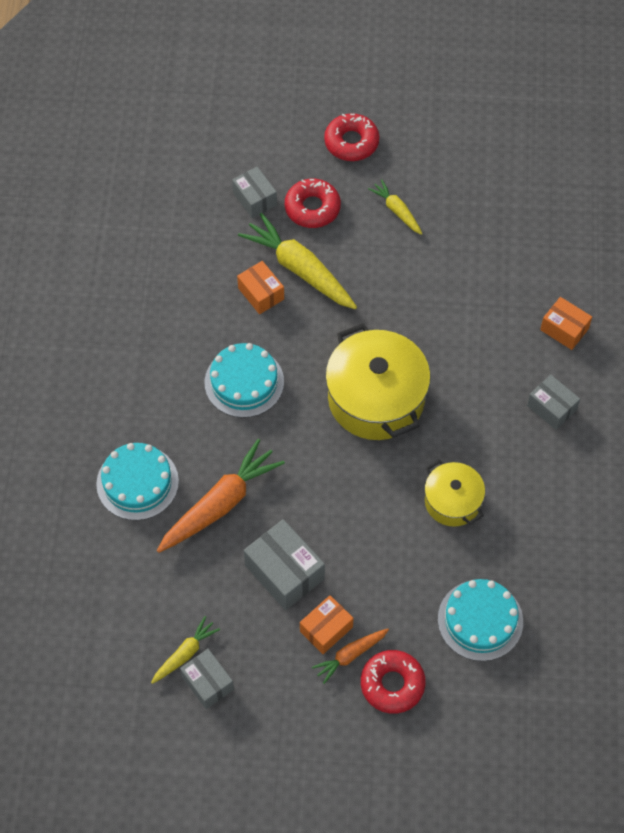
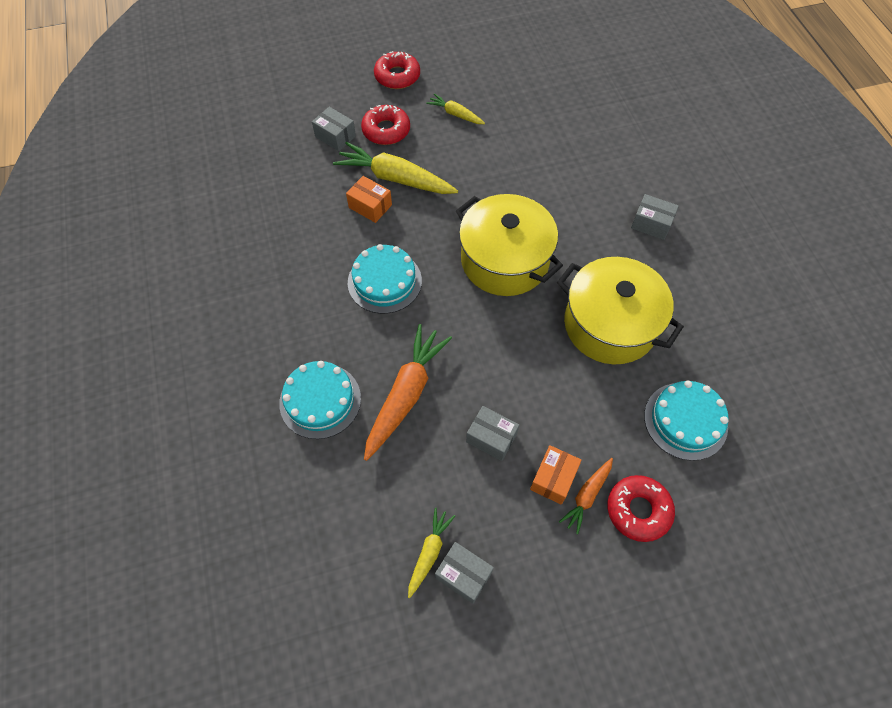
camera: 20 degrees left, 0 degrees up
grey box [244,519,325,610] -> grey box [466,406,519,461], size x0.65
yellow pot [425,459,485,527] -> yellow pot [557,257,684,364], size x1.77
orange box [540,297,592,350] -> none

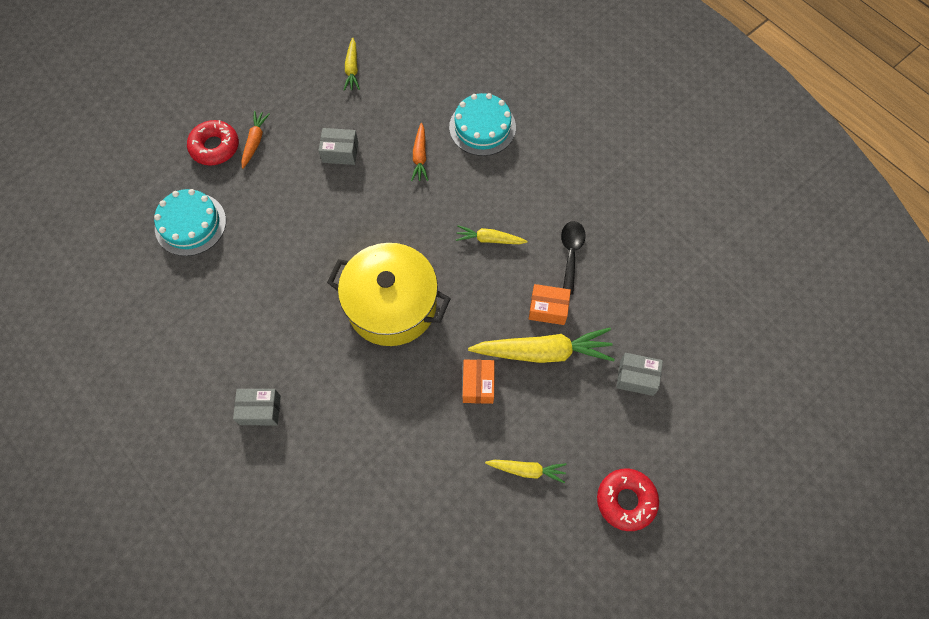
camera: 155 degrees right, 5 degrees up
turquoise cake [348,244,422,314] -> yellow carrot [456,225,528,244]
red donut [361,105,410,145] -> none
orange carrot [364,324,452,461] -> orange carrot [411,123,428,181], size x0.53
grey box [435,542,494,604] -> none
orange box [530,445,582,505] -> orange box moved to [463,360,495,404]
yellow pot [557,257,684,364] -> none
none -> black spoon [561,221,585,295]

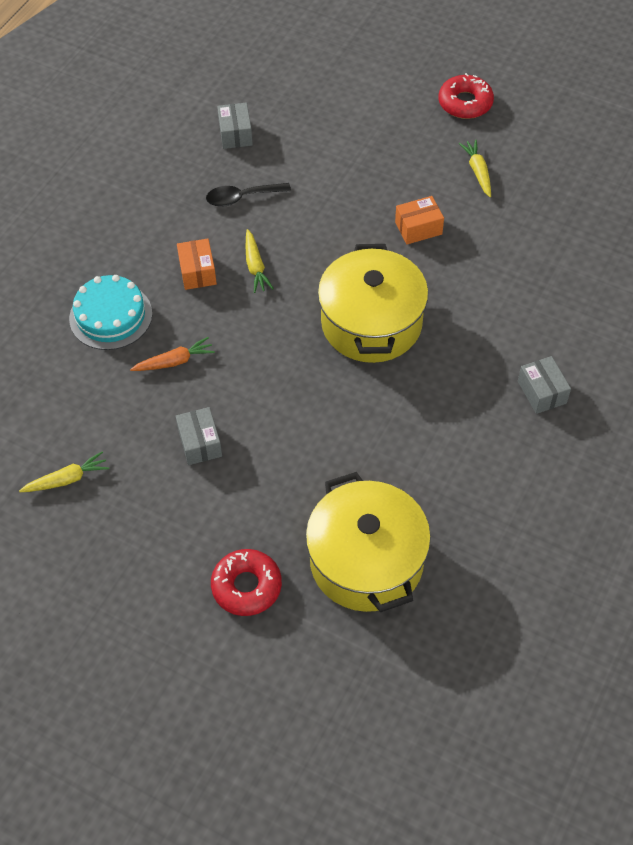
camera: 110 degrees left, 10 degrees down
turquoise cake [154,189,226,256] -> yellow pot [306,472,431,612]
orange carrot [241,111,270,169] -> none
yellow carrot [468,327,615,363] -> none
orange box [529,284,571,325] -> orange box moved to [177,238,217,290]
grey box [616,353,663,396] -> grey box moved to [217,103,253,149]

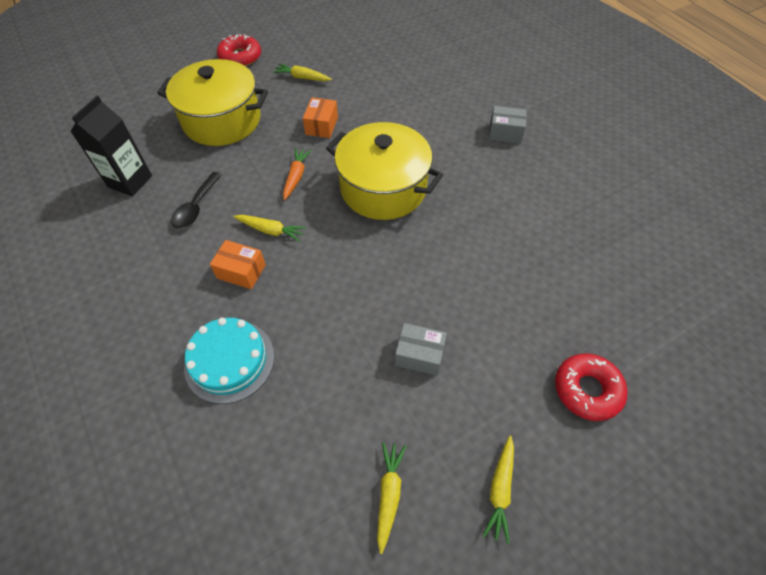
camera: 60 degrees left, 0 degrees up
orange carrot [130,337,215,371] -> orange carrot moved to [283,148,312,200]
grey box [217,103,253,149] -> black carton [70,96,152,196]
yellow pot [306,472,431,612] -> yellow pot moved to [157,59,268,146]
none -> yellow carrot [483,435,514,544]

